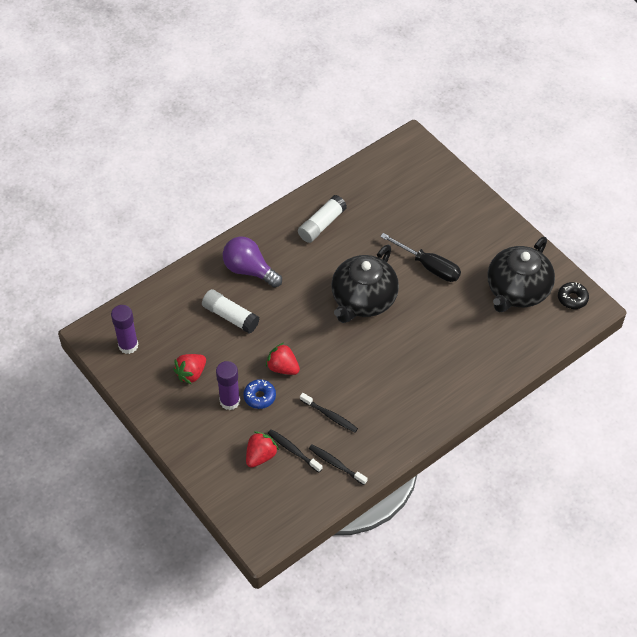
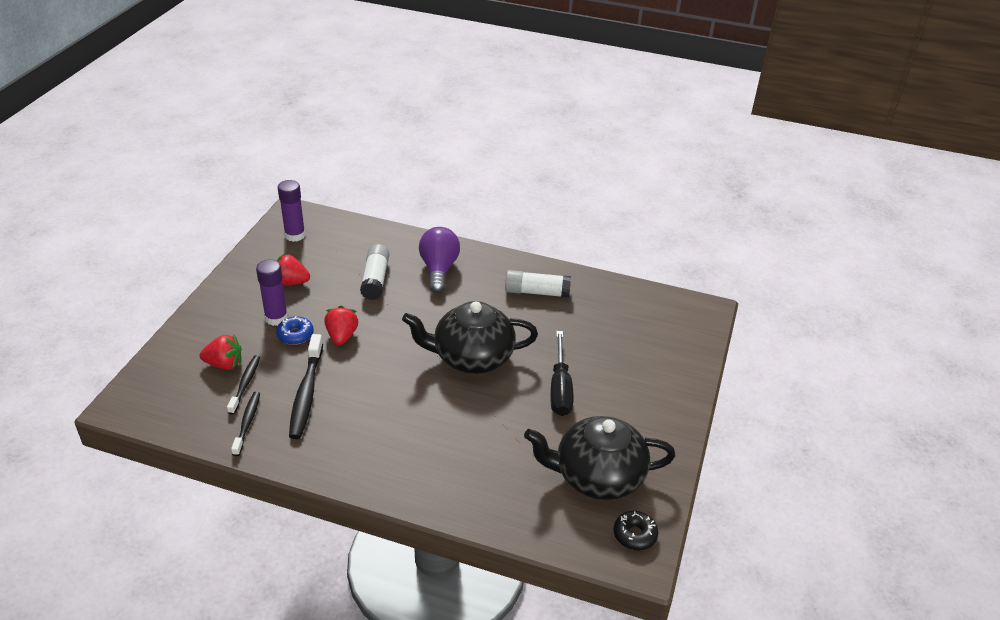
camera: 55 degrees right, 15 degrees down
black toothbrush [300,393,358,433] -> black toothbrush [289,334,323,439], size x1.64

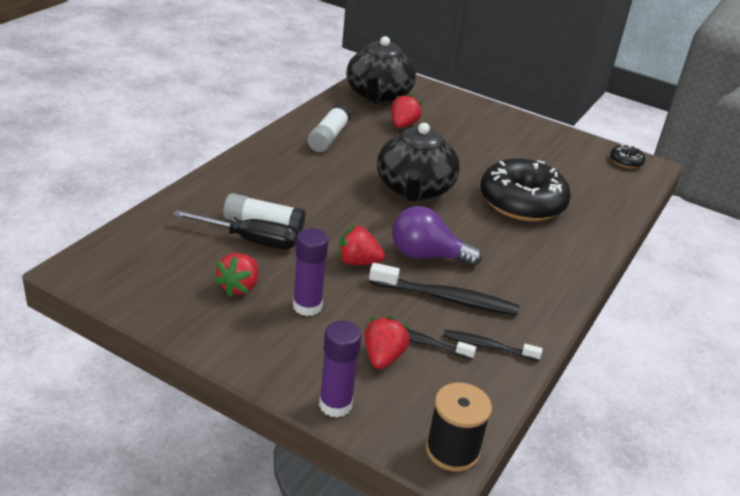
camera: 80 degrees left, 5 degrees down
blue donut [276,316,314,345] -> none
purple glue stick [278,180,305,242] -> purple glue stick moved to [319,321,362,418]
purple light bulb [419,227,460,293] -> purple light bulb moved to [392,206,482,267]
black teapot [524,416,676,500] -> black teapot moved to [346,36,416,104]
black screwdriver [550,331,574,416] -> black screwdriver moved to [173,210,298,250]
none -> red strawberry [391,94,422,128]
none -> black spool [426,382,492,472]
none -> black donut [480,159,571,221]

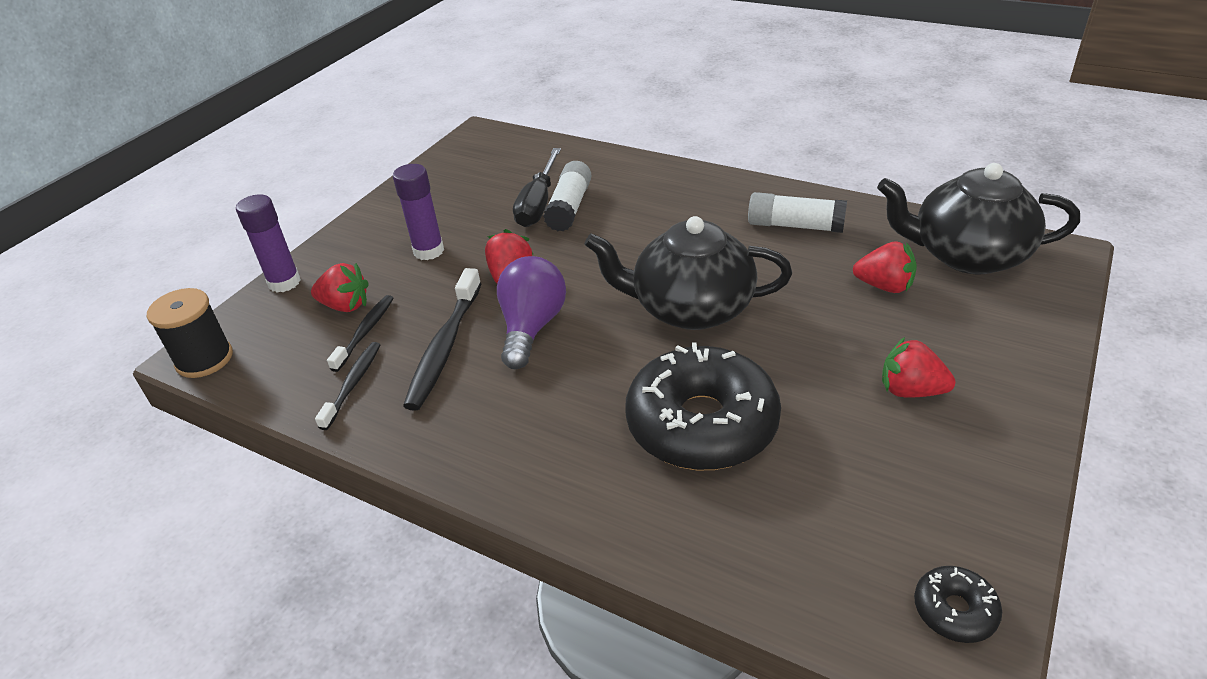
camera: 95 degrees right, 5 degrees up
red strawberry [214,253,258,297] -> red strawberry moved to [882,337,956,398]

